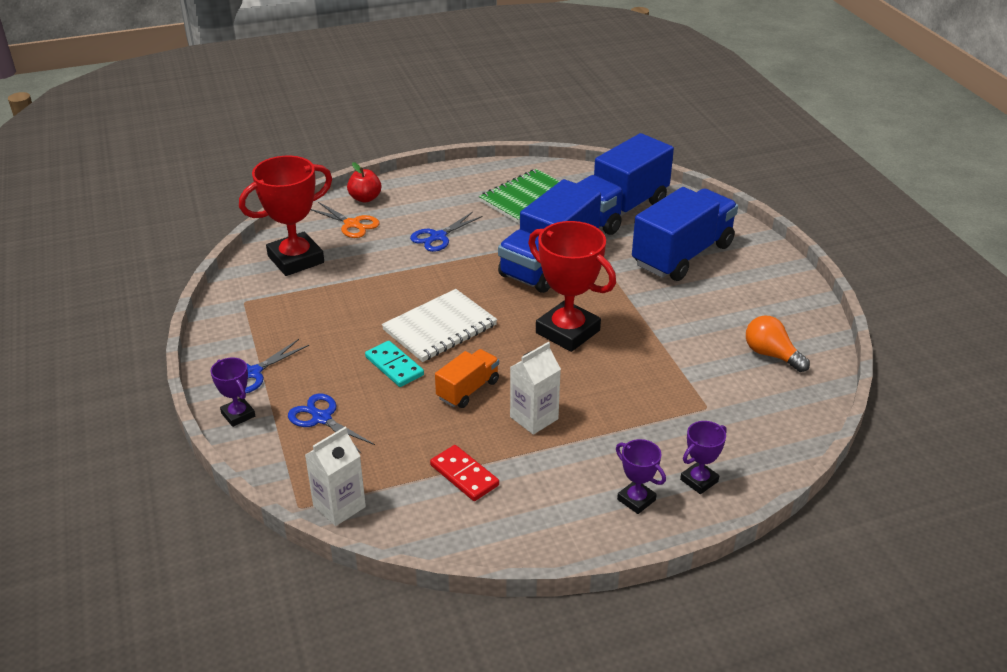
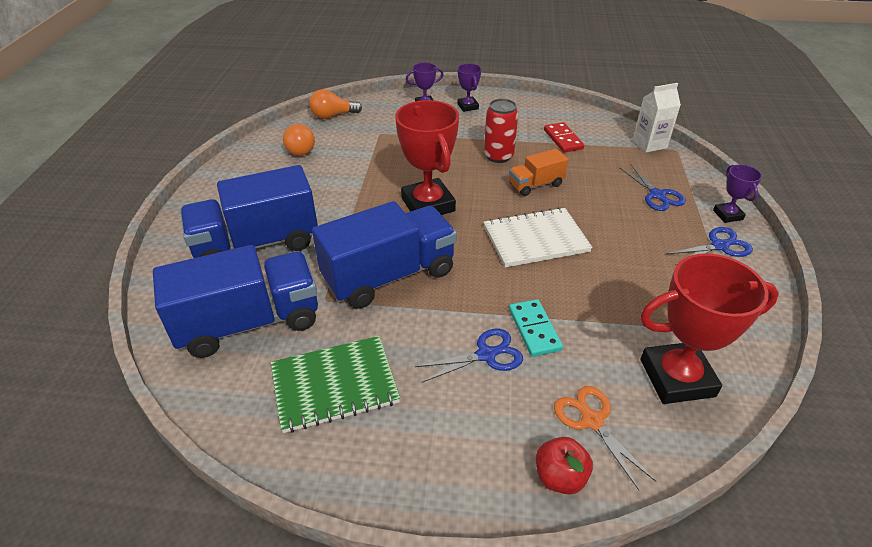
camera: 155 degrees left, 5 degrees up
turquoise domino [365,341,424,387] -> turquoise domino moved to [509,299,563,357]
white carton [510,342,561,435] -> red can [484,98,518,163]
none -> orange light bulb [309,89,362,119]

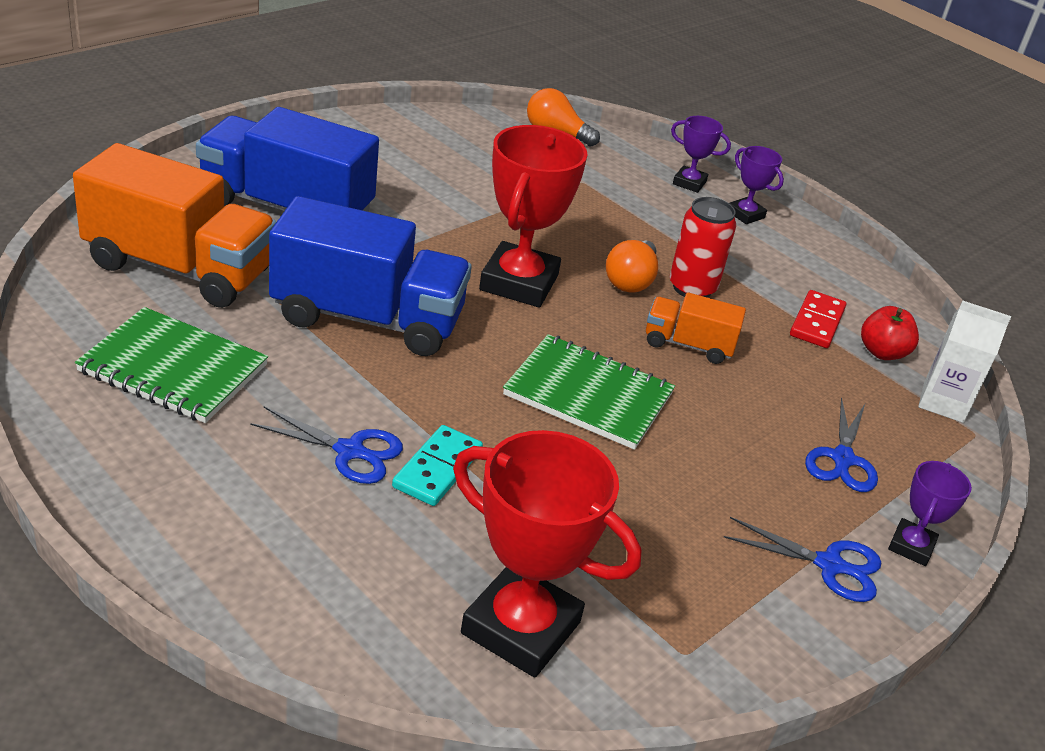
camera: 35 degrees right, 5 degrees down
blue truck [153,245,318,358] -> orange truck [73,143,276,308]
orange light bulb [283,124,315,156] -> orange light bulb moved to [606,240,658,292]
purple trophy [457,64,481,112] -> purple trophy turned 60 degrees counterclockwise [729,146,784,224]
white notebook [484,207,592,267] -> green notebook [503,334,675,450]
red apple [536,437,593,494] -> red apple moved to [861,306,919,360]
orange scissors [554,386,656,490] -> none

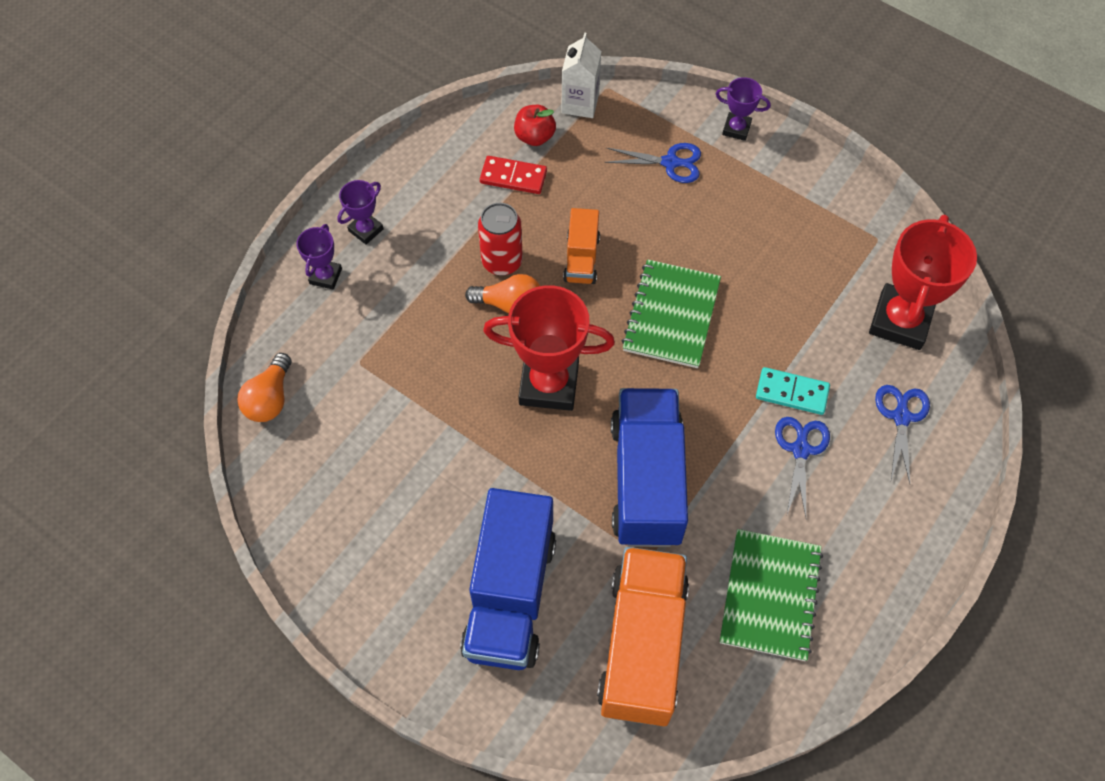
camera: 95 degrees left, 25 degrees up
blue scissors [724,517,881,602] -> blue scissors moved to [875,385,930,484]

